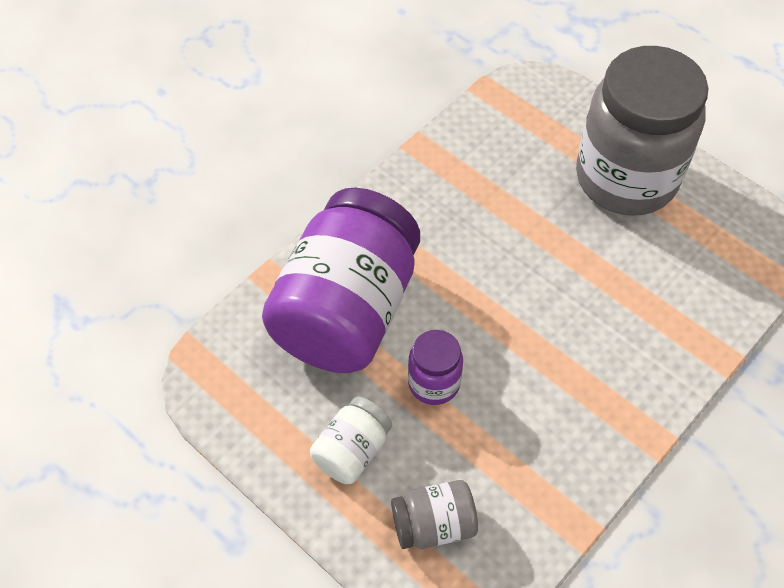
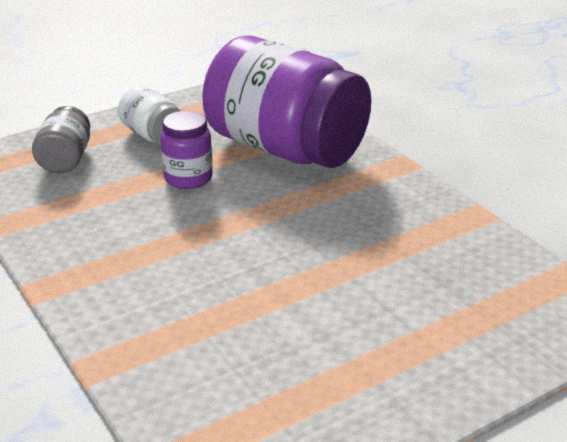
camera: 105 degrees right, 25 degrees down
grey jar [576,46,709,216] -> none

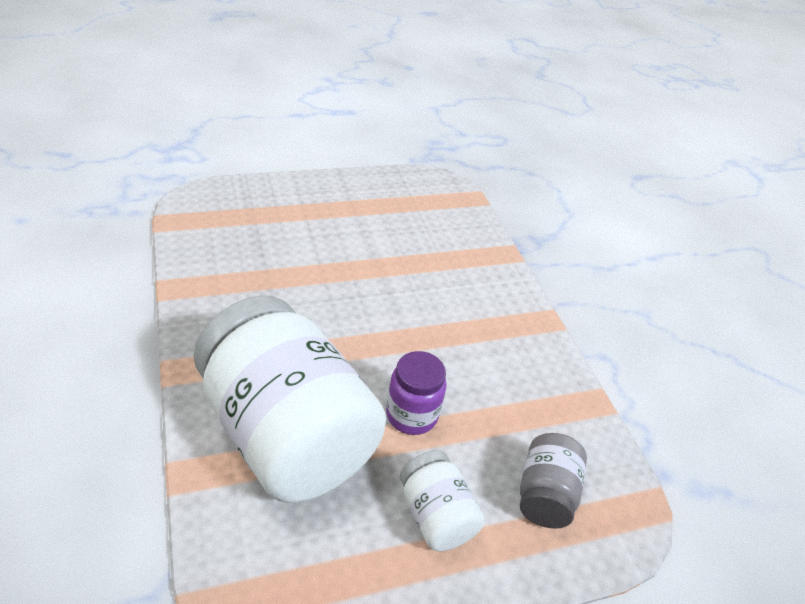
camera: 170 degrees left, 10 degrees up
purple jar [202,36,371,168] -> white jar [194,295,386,503]

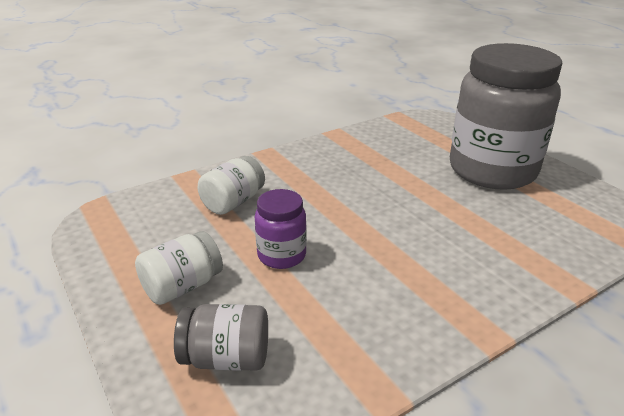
camera: 80 degrees right, 10 degrees down
white jar [194,295,386,503] -> white jar [198,156,265,215], size x0.45
none -> grey jar [450,43,562,190]

